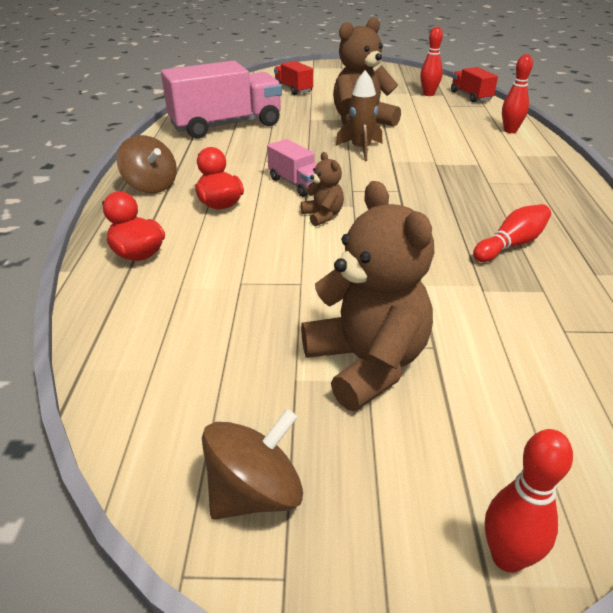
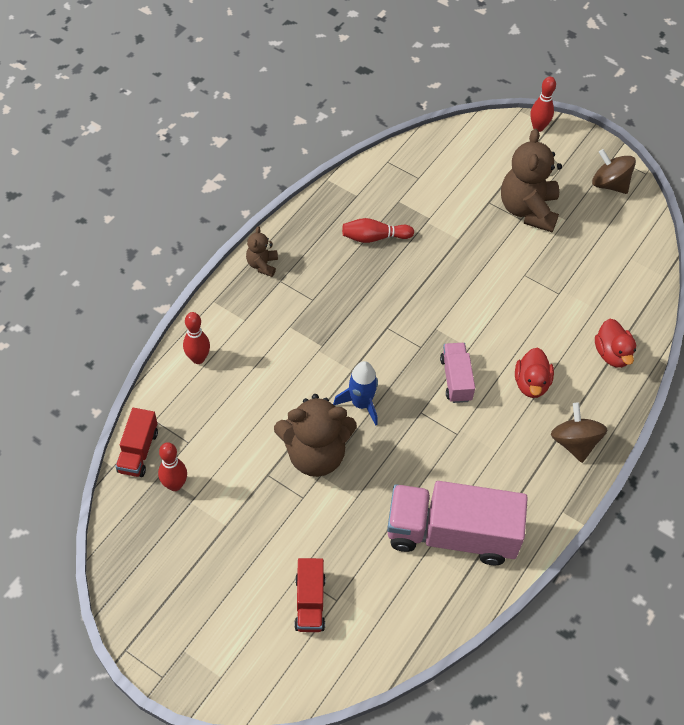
camera: 150 degrees left, 20 degrees up
brown spinning top [202,409,303,520] -> brown spinning top turned 45 degrees clockwise [592,149,636,194]
brown teddy bear [301,152,344,226] -> brown teddy bear moved to [246,226,278,277]
brown rocket [335,70,383,161] -> blue rocket [333,361,378,425]

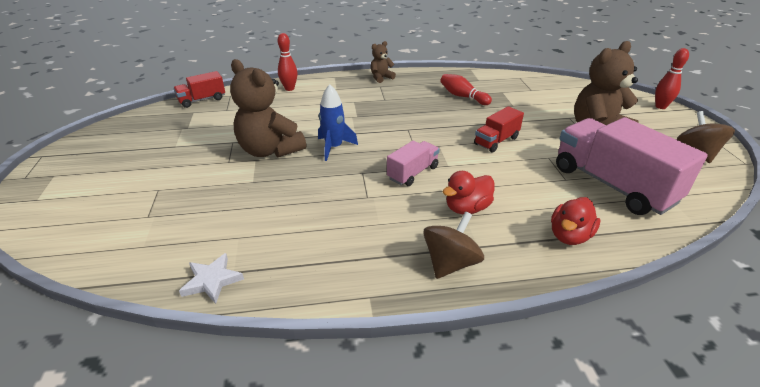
camera: 50 degrees right, 20 degrees down
red bowling pin [158,442,187,491] -> none
red truck [294,558,325,632] -> red truck moved to [474,106,524,153]
pink truck [387,481,528,565] -> pink truck moved to [556,117,708,215]
none -> white star [179,253,244,304]

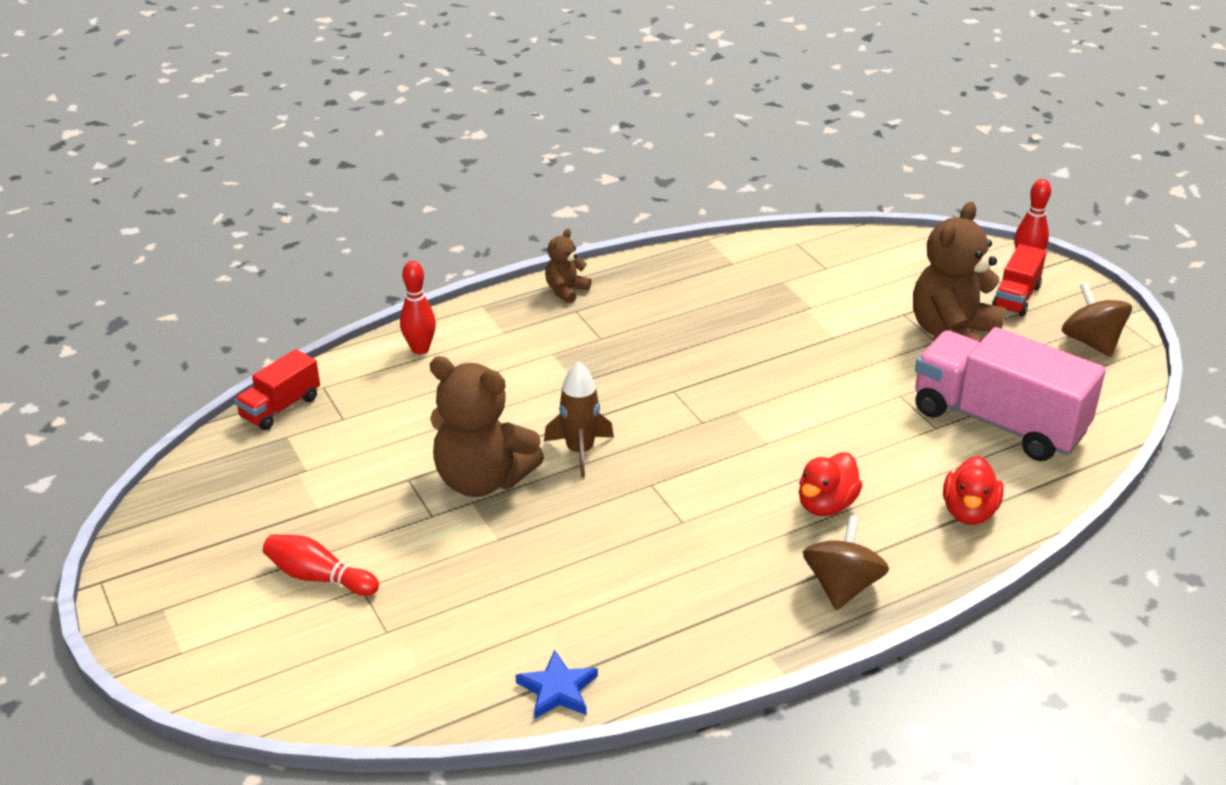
camera: 20 degrees left, 0 degrees up
white star [179,253,244,304] -> blue star [515,649,598,719]
blue rocket [318,84,358,161] -> brown rocket [544,361,614,478]
pink truck [387,141,440,186] -> none
red bowling pin [440,74,492,105] -> red bowling pin moved to [263,534,379,596]
red truck [474,106,524,153] -> red truck moved to [992,244,1046,317]

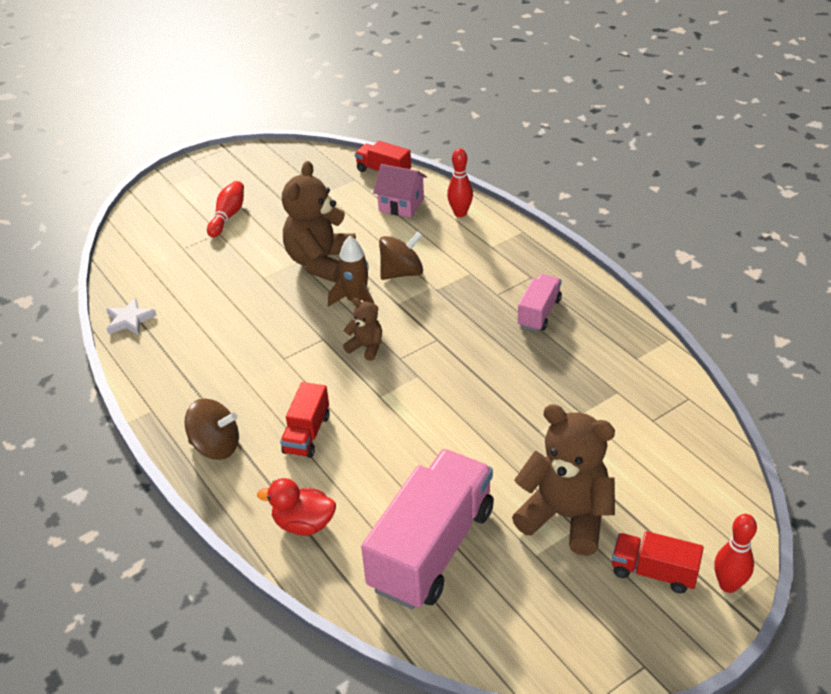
camera: 85 degrees right, 5 degrees up
blue star [515,649,598,719] -> white star [106,298,157,335]
brown teddy bear [545,229,592,304] -> brown teddy bear moved to [343,298,382,361]
red duck [799,453,863,516] -> red truck [280,382,330,458]
brown spinning top [1062,282,1132,357] -> brown spinning top moved to [379,232,423,280]
none -> pink house [373,164,427,218]
none -> pink truck [518,274,562,331]

